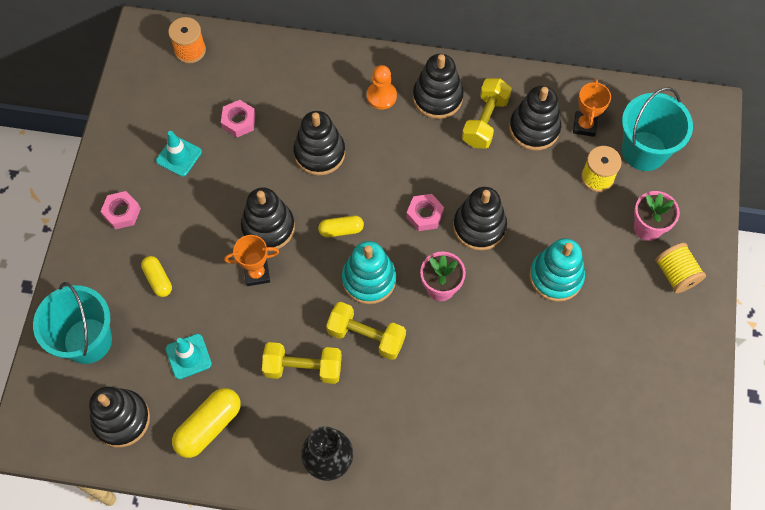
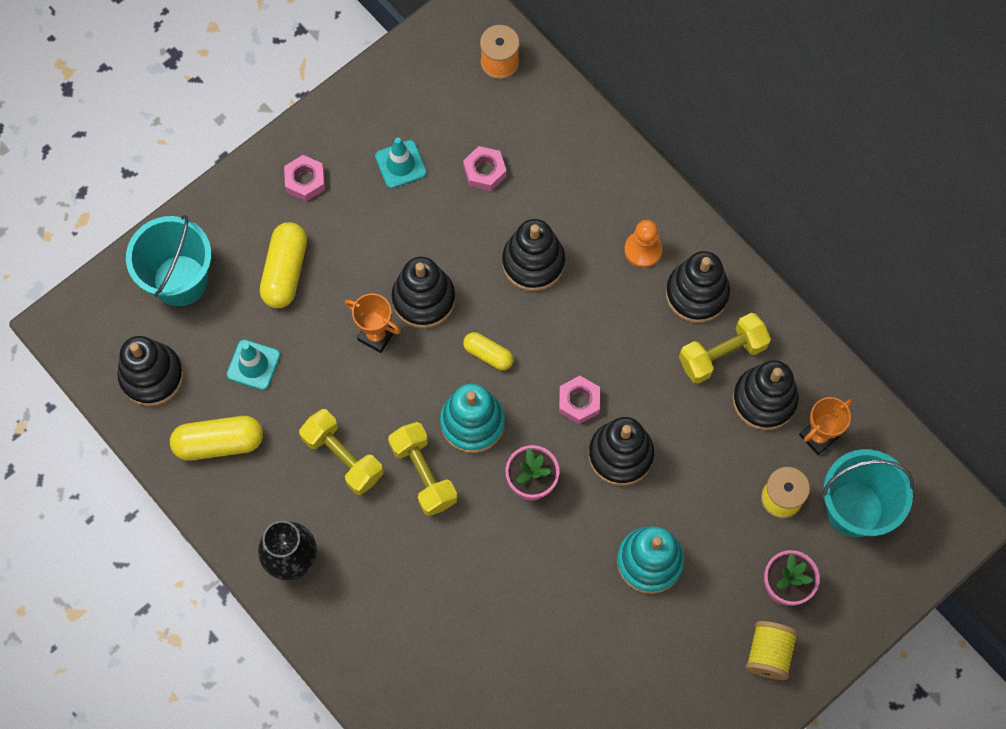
camera: 40 degrees right, 5 degrees up
yellow capsule [141,256,172,297] -> yellow capsule [260,222,307,308], size x1.66

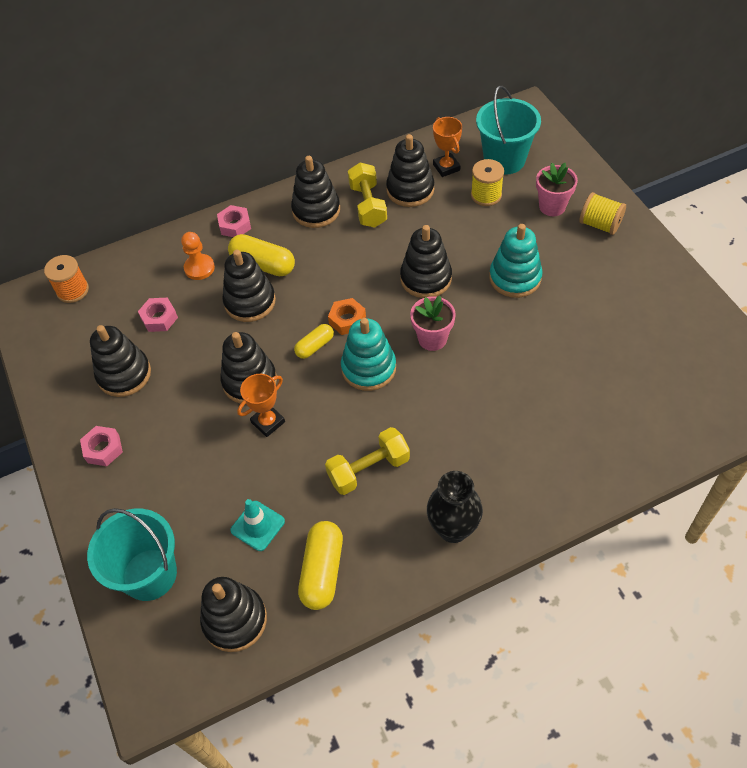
camera: 70 degrees left, 15 degrees down
yellow capsule [260,222,307,308] -> yellow capsule moved to [228,234,295,276]
turquoise traffic cone [375,138,427,188] -> black stacking toy [90,325,151,397]
yellow dumbbell [388,422,458,516] -> none
pink nut [559,376,600,424] -> pink nut moved to [217,205,251,237]
orange pawn [624,220,662,268] -> orange pawn moved to [181,232,215,280]
none -> orange nut [328,298,366,335]

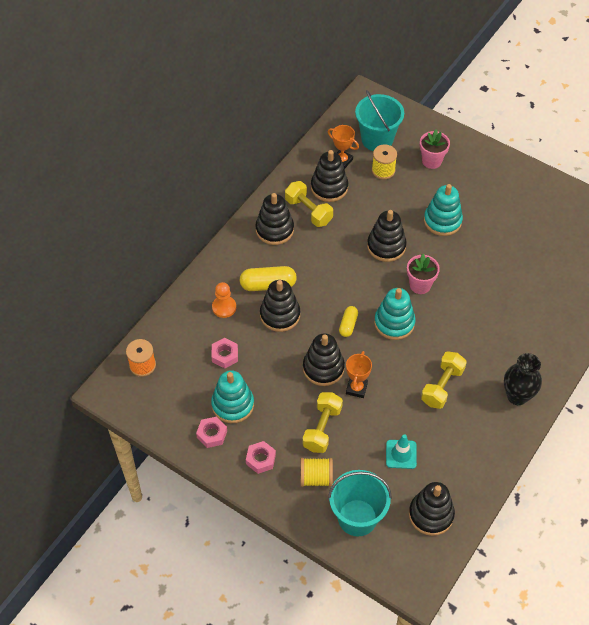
camera: 35 degrees left, 0 degrees up
black stacking toy [90,325,151,397] -> turquoise stacking toy [211,370,254,423]
pink nut [217,205,251,237] -> pink nut moved to [196,417,227,448]
yellow capsule [298,521,343,610] -> none
orange nut [328,298,366,335] -> none
yellow spool [579,192,626,235] -> yellow spool moved to [300,458,333,487]
none -> yellow dumbbell [303,392,343,453]

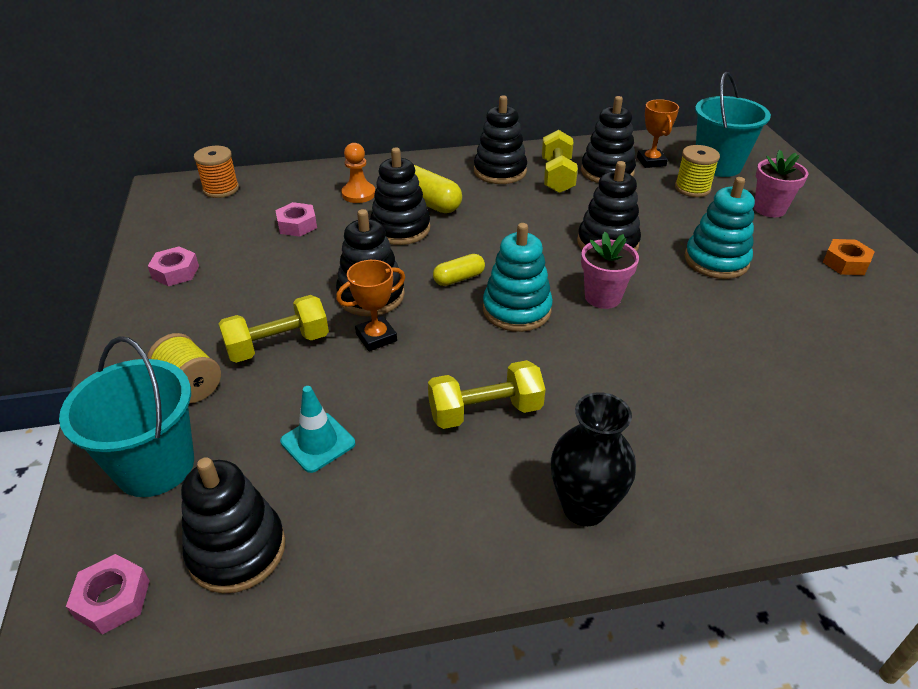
camera: 45 degrees right, 15 degrees down
turquoise stacking toy [211,370,254,423] -> none
pink nut [246,441,276,474] -> pink nut moved to [66,554,150,635]
none -> orange nut [823,239,875,275]

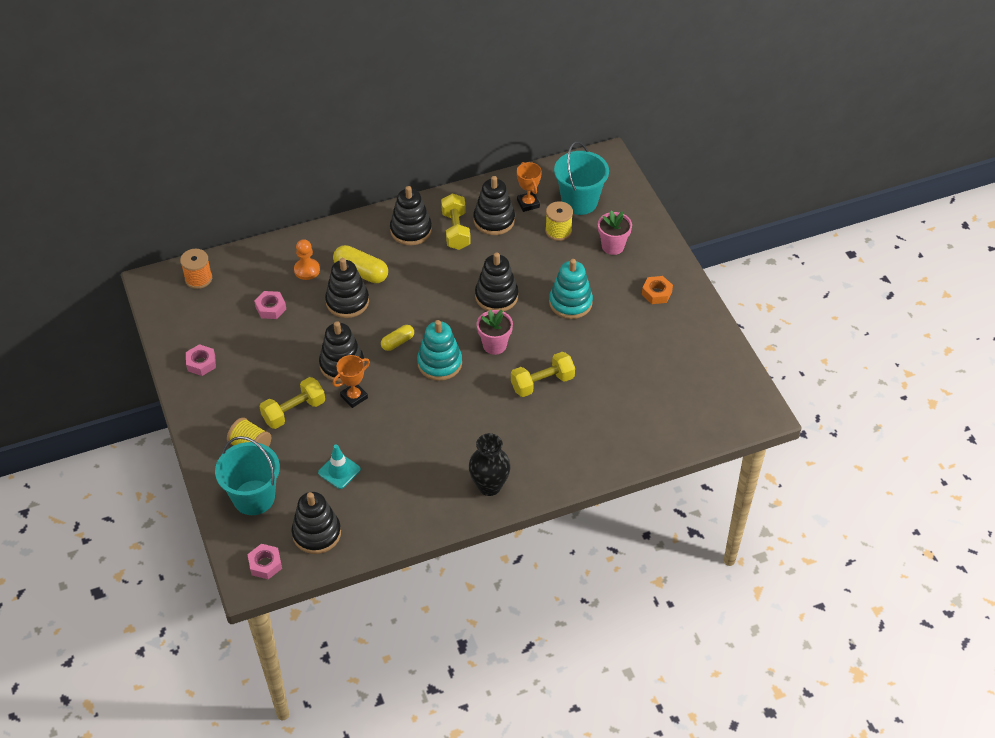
camera: 10 degrees left, 10 degrees up
yellow dumbbell [428,360,546,429] -> yellow dumbbell moved to [511,352,575,397]

